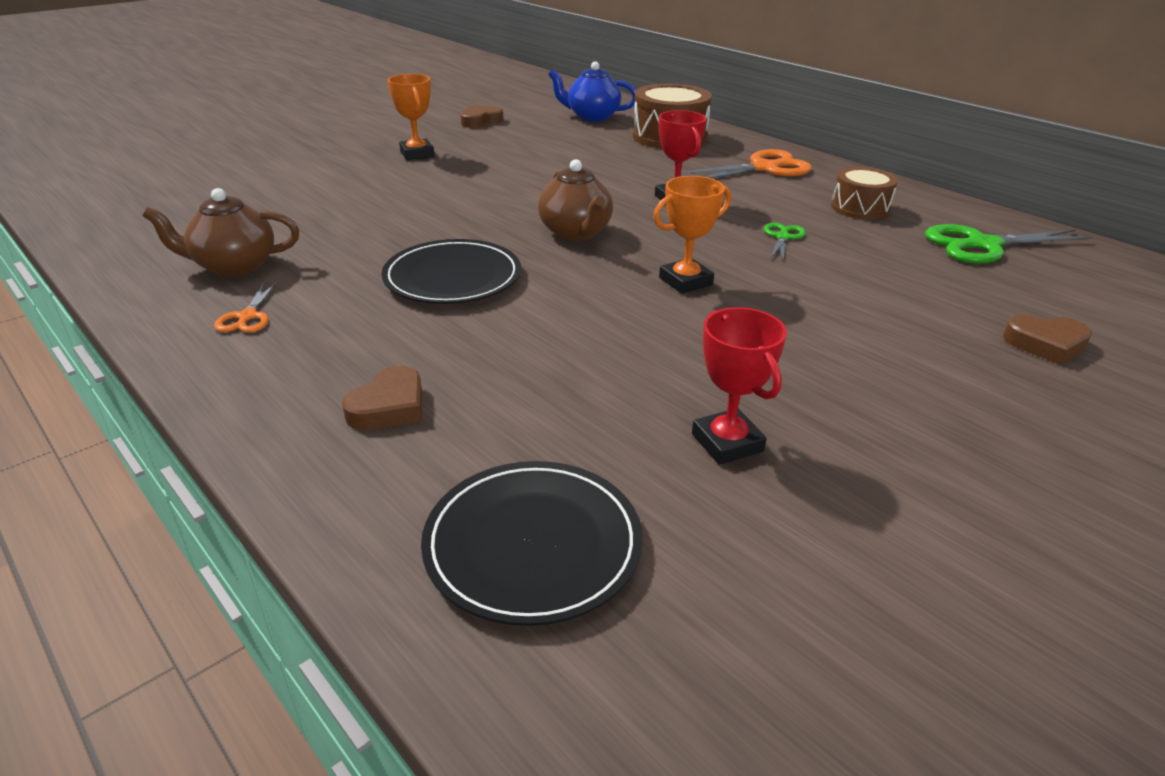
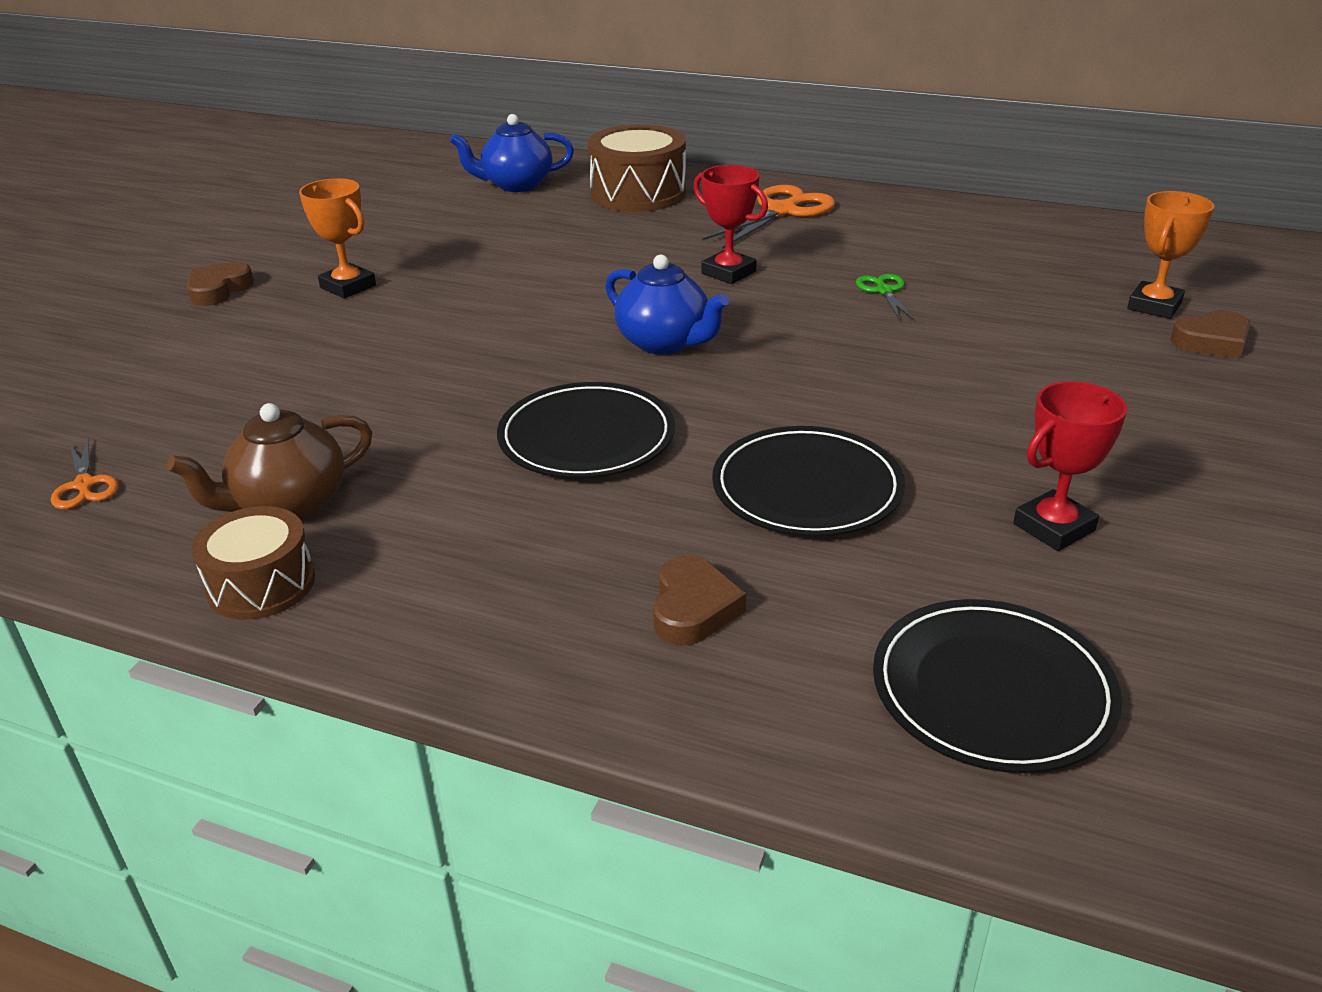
camera: 25 degrees left, 0 degrees up
orange scissors [214,281,278,333] -> orange scissors moved to [51,438,119,509]
brown heart [461,105,503,128] -> brown heart moved to [187,262,254,306]
brown teapot [538,159,613,241] -> blue teapot [605,255,729,355]
orange trophy [653,176,731,294] -> orange trophy moved to [1127,191,1214,319]
red trophy [692,307,787,465] -> red trophy turned 75 degrees counterclockwise [1013,381,1127,551]
brown drum [831,167,898,220] -> brown drum moved to [192,506,315,620]
green scissors [925,224,1093,264] -> none
none -> black plate [712,426,905,537]

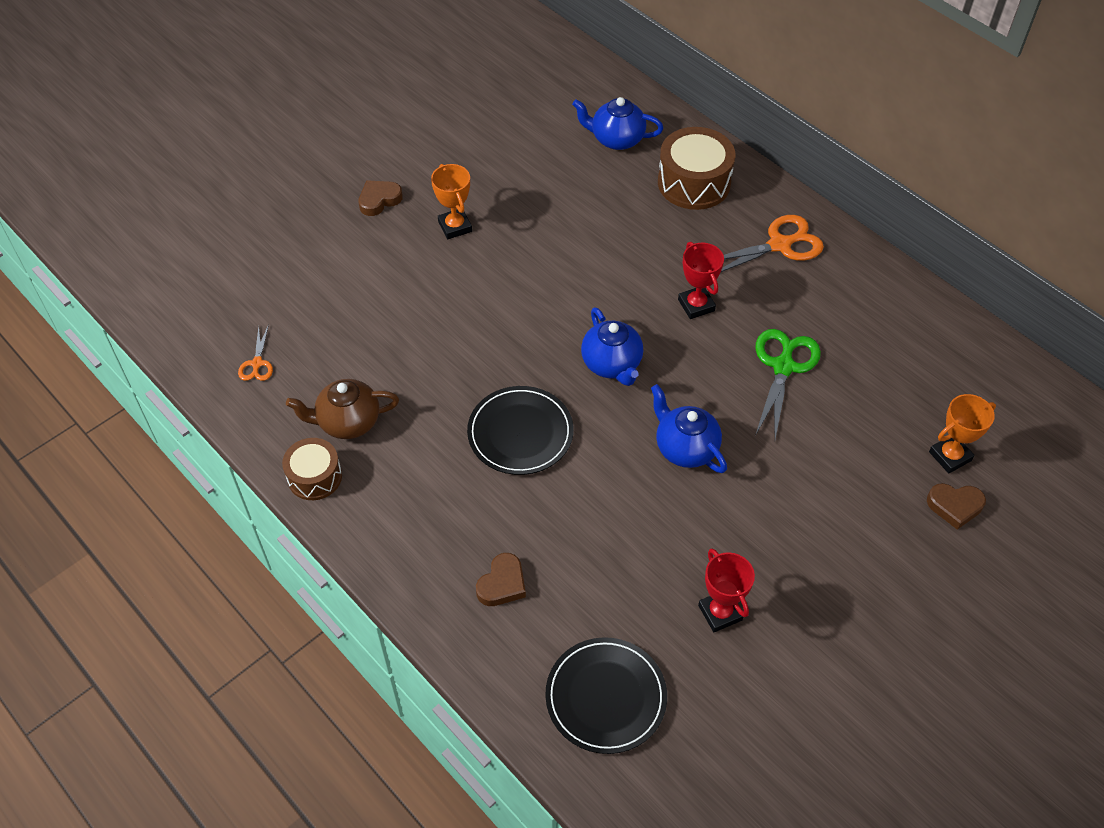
camera: 25 degrees right, 20 degrees up
black plate [712,426,905,537] -> none
green scissors [856,274,914,320] -> green scissors [755,329,821,439], size x1.90
red trophy [1013,381,1127,551] -> red trophy turned 75 degrees clockwise [698,548,755,632]
none -> blue teapot [651,384,727,473]

